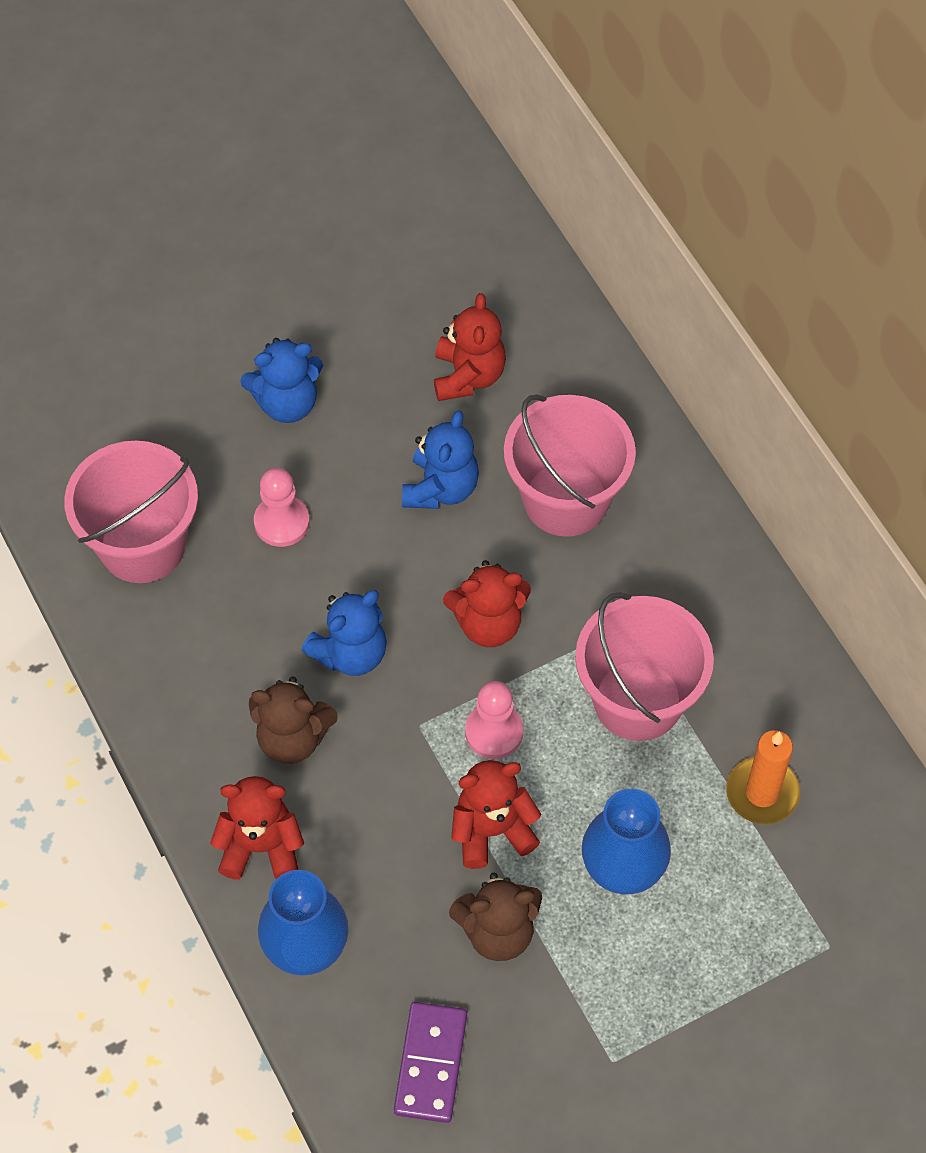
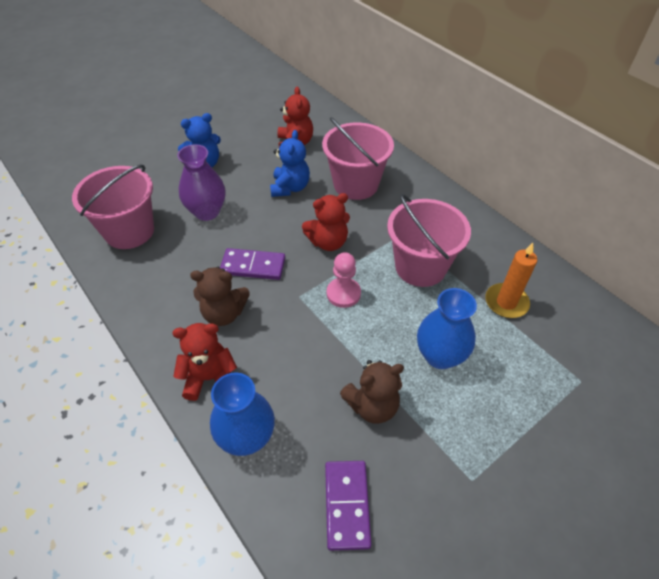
camera: 10 degrees left, 10 degrees down
pink pawn [254,468,310,547] -> purple vase [177,144,225,221]
blue teddy bear [302,590,387,676] -> purple domino [220,248,286,280]
red teddy bear [451,760,541,869] -> none

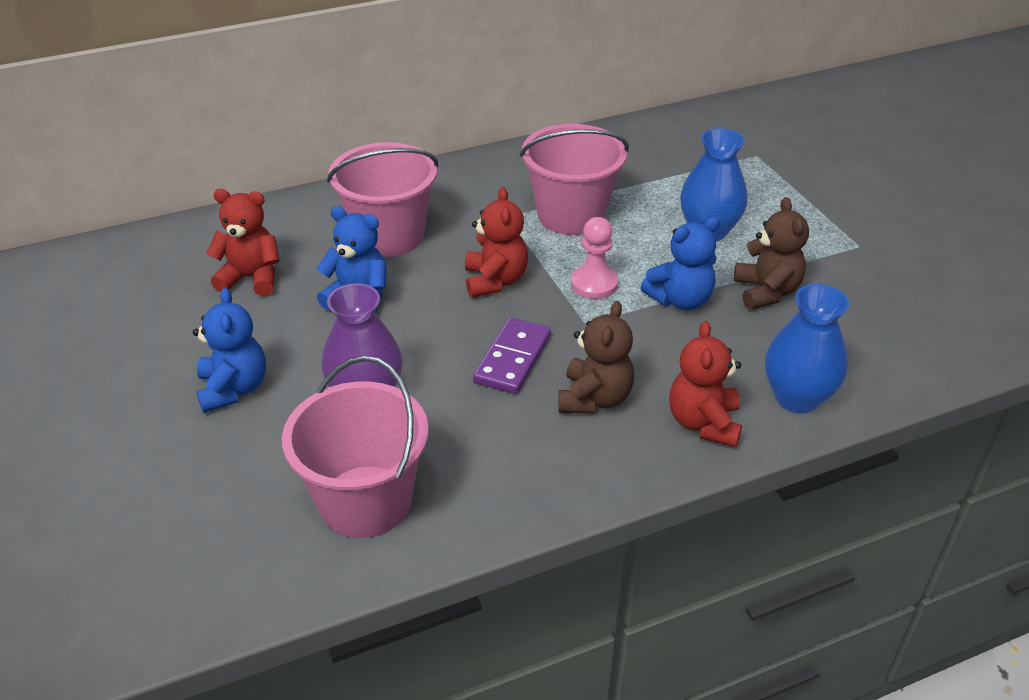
camera: 75 degrees left, 10 degrees down
purple domino [325,461,372,551] -> none
orange candle [485,243,537,318] -> none
none -> blue teddy bear [641,217,720,310]

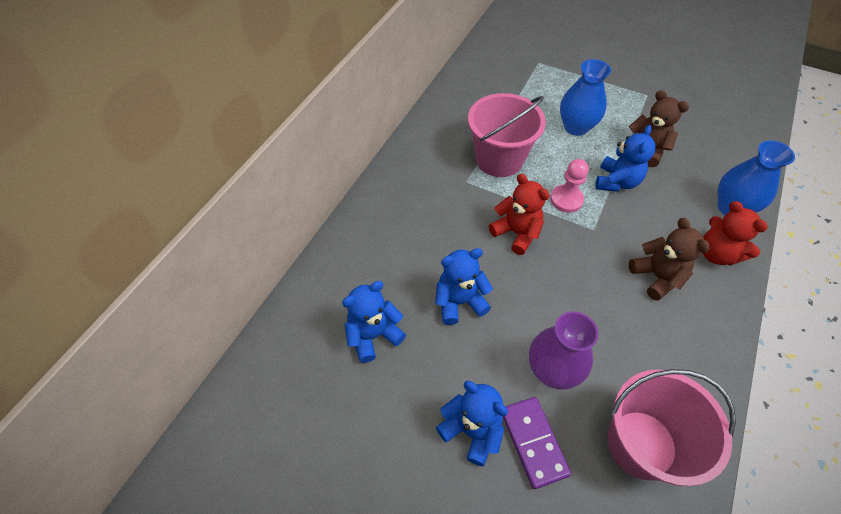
camera: 40 degrees left, 15 degrees up
red teddy bear [206,189,280,296] -> blue teddy bear [342,281,406,363]
pink bucket [327,142,438,257] -> none
purple domino [473,318,551,394] -> purple domino moved to [503,397,571,489]

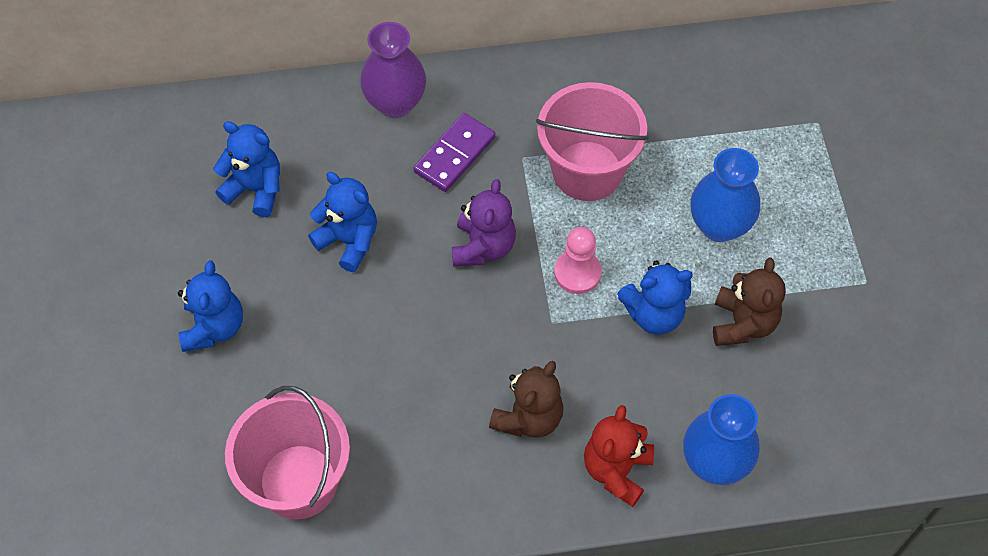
camera: 55 degrees right, 5 degrees up
red teddy bear [489,174,550,255] -> purple teddy bear [452,179,516,266]
purple domino [503,397,571,489] -> purple domino moved to [413,113,495,192]
purple vase [529,311,599,390] -> purple vase moved to [360,22,426,118]

